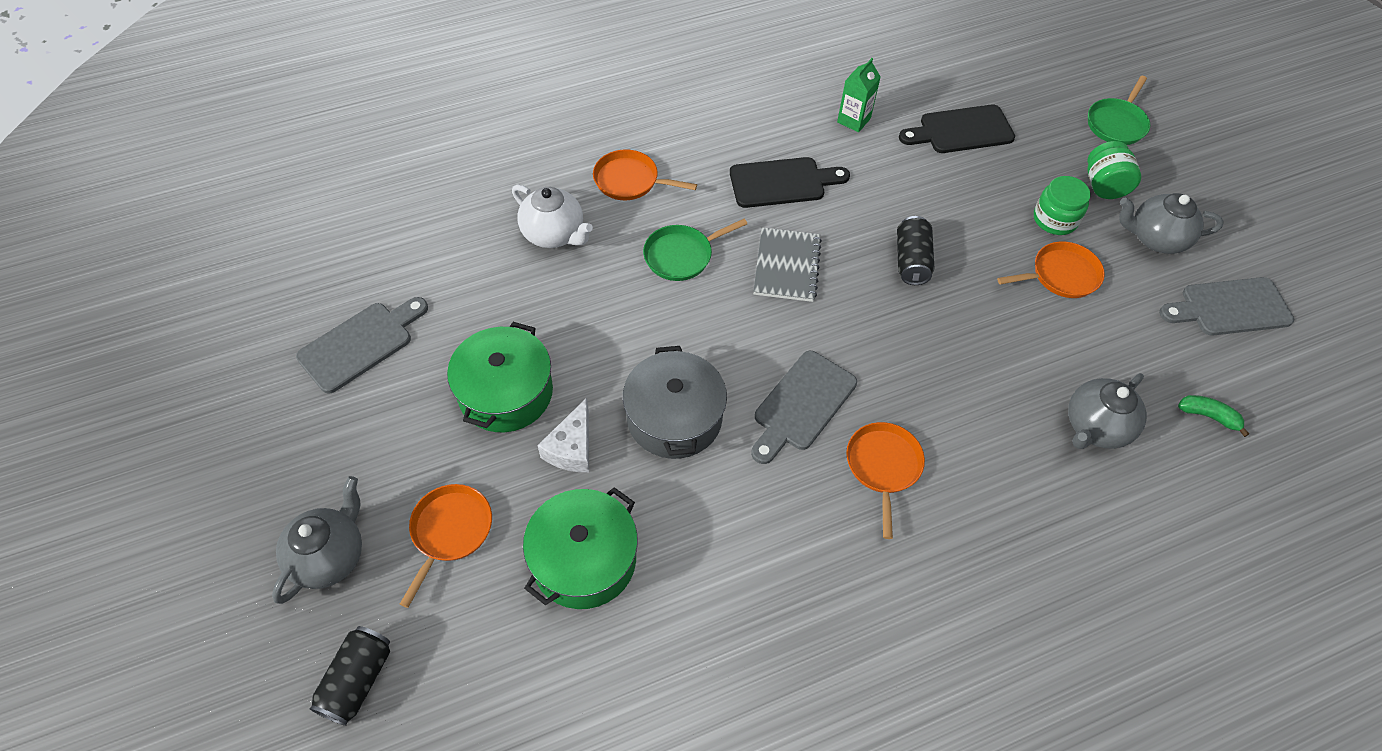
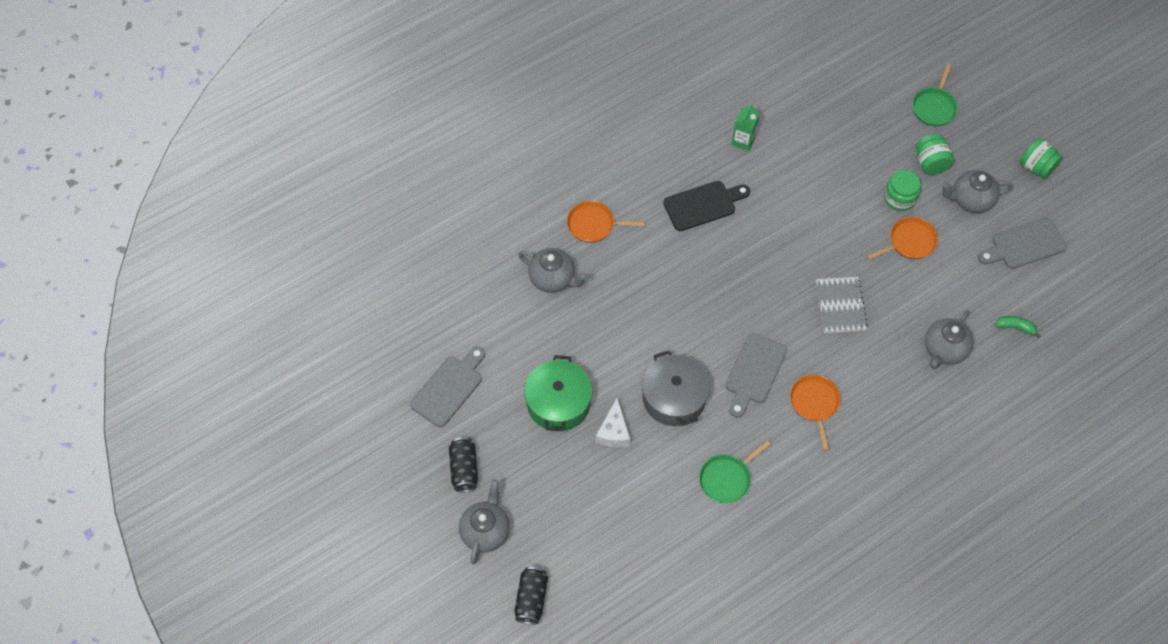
camera: 10 degrees left, 5 degrees up
orange pan [400,484,492,608] -> none
white teapot [512,184,593,248] -> grey teapot [519,248,589,293]
green pot [523,487,638,609] -> none
green pan [643,219,747,281] -> green pan moved to [699,440,771,503]
grey notebook [753,227,822,302] -> grey notebook moved to [816,277,868,333]
black can [897,216,934,285] -> black can moved to [449,437,478,492]
black cutting board [899,104,1015,153] -> none
none -> green jar [1020,138,1063,179]

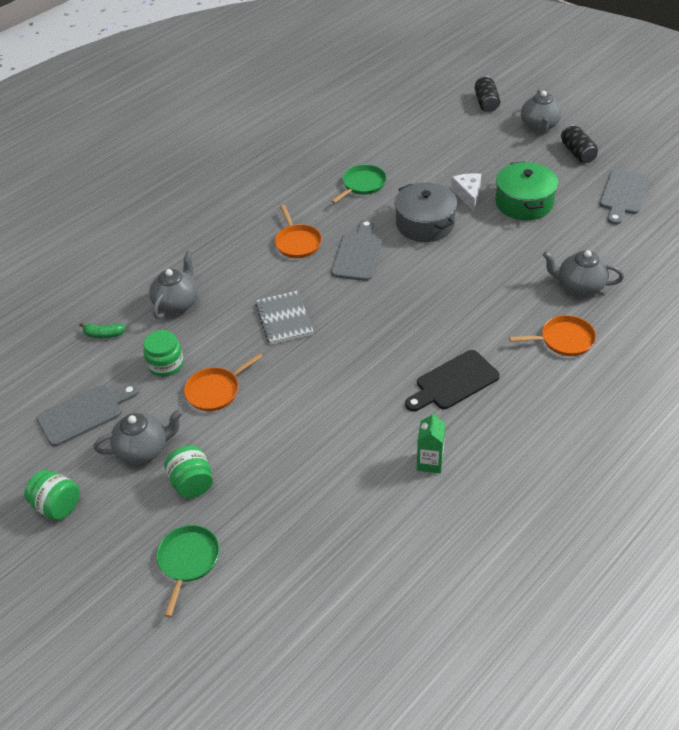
camera: 170 degrees right, 15 degrees down
green jar [884,170,921,211] -> green jar moved to [143,330,184,377]

